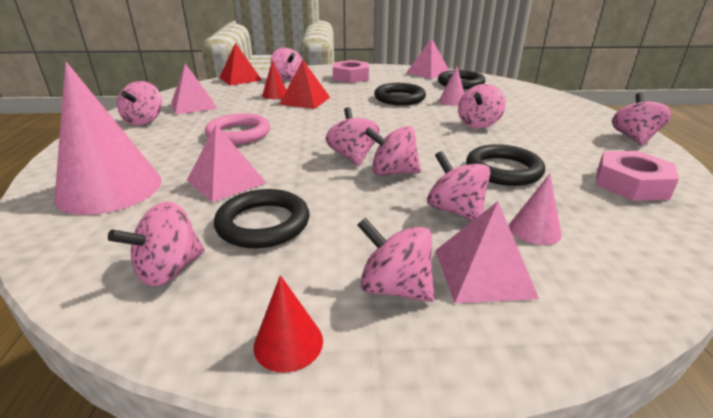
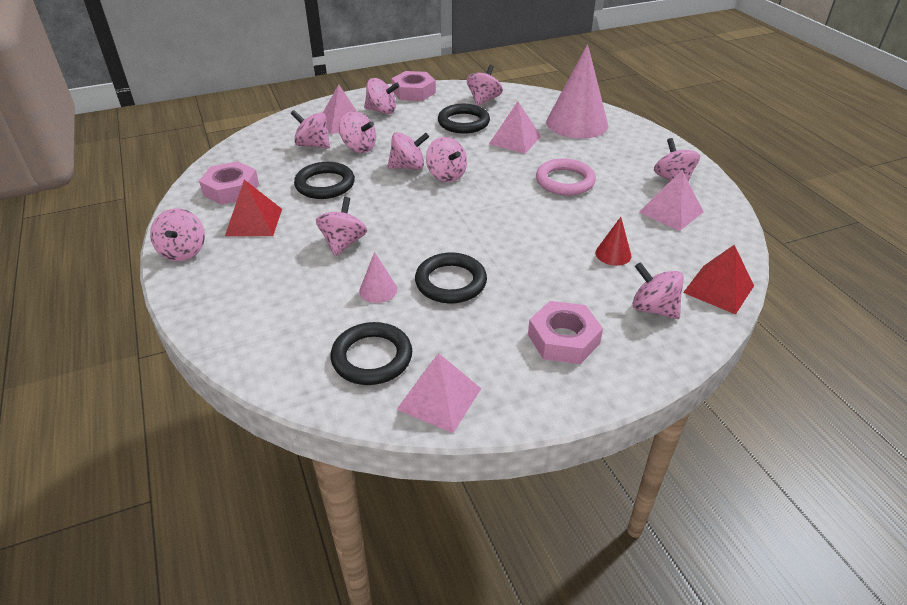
camera: 160 degrees right, 10 degrees up
red cone [254,275,323,373] -> pink nut [391,71,436,101]
red pyramid [279,60,330,109] -> red pyramid moved to [225,180,282,236]
pink cone [509,174,562,245] -> pink spinning top [291,110,330,148]

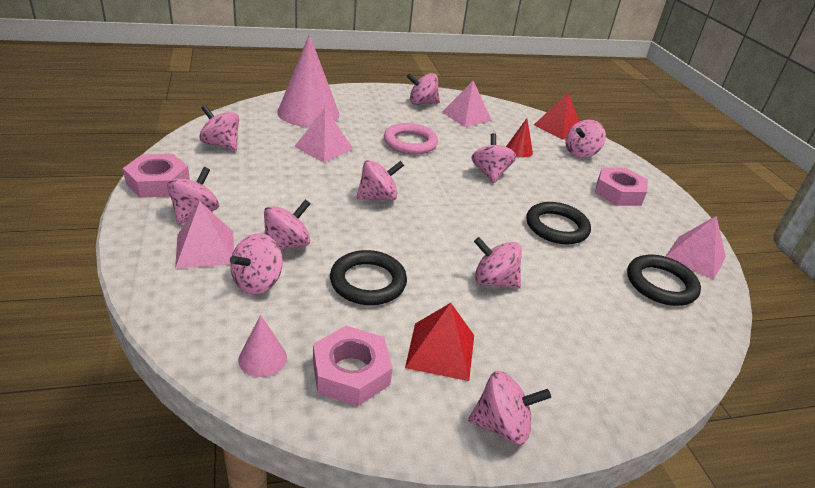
camera: 85 degrees left, 5 degrees down
pink cone [359,252,397,303] -> pink cone moved to [238,315,287,377]
pink spinning top [387,132,429,170] -> pink spinning top moved to [471,133,516,183]
black ring [438,104,490,134] -> none

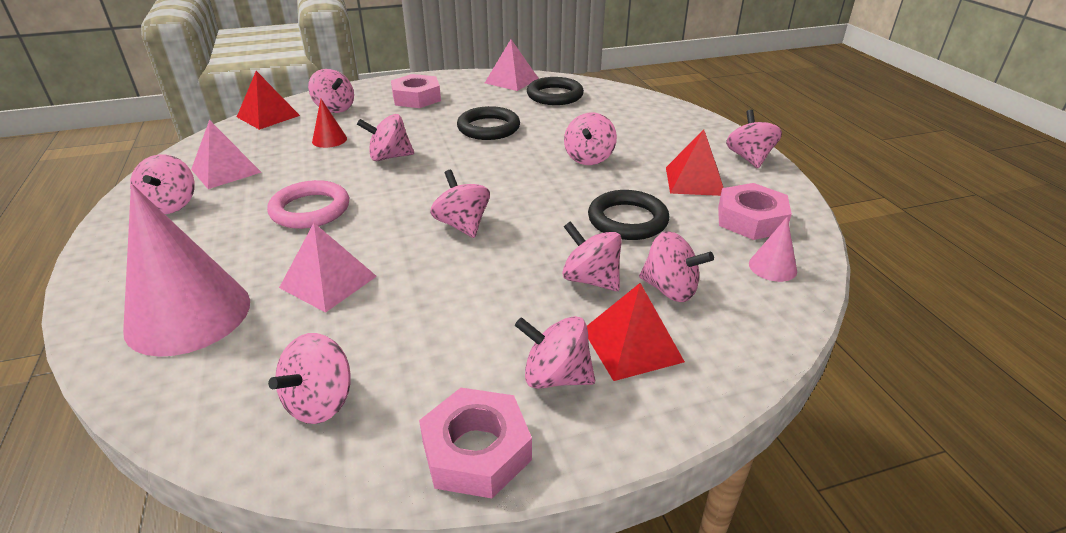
camera: 90 degrees left, 0 degrees up
pink pyramid [175,201,234,269] -> red pyramid [587,283,685,381]

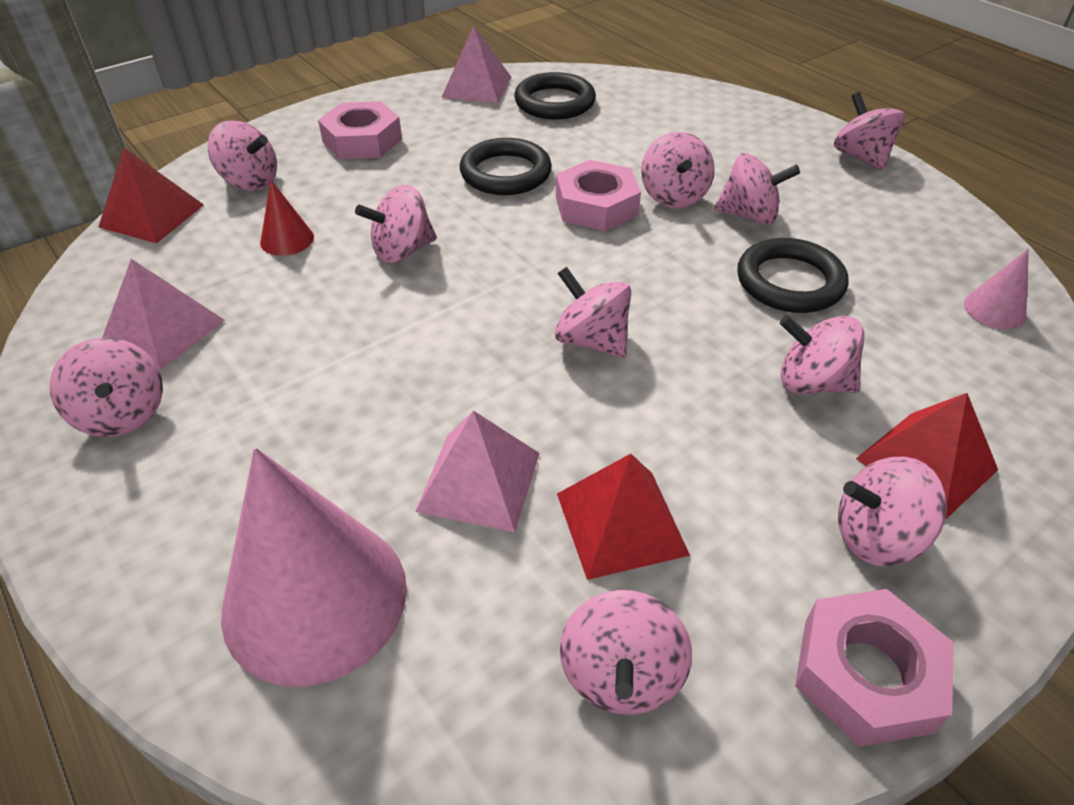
camera: 20 degrees left, 10 degrees up
pink ring [267,180,349,229] -> none
pink spinning top [639,231,714,302] -> pink spinning top moved to [714,153,800,225]
red pyramid [666,130,724,196] -> red pyramid moved to [557,454,690,580]
pink nut [718,183,792,240] -> pink nut moved to [556,160,641,231]

